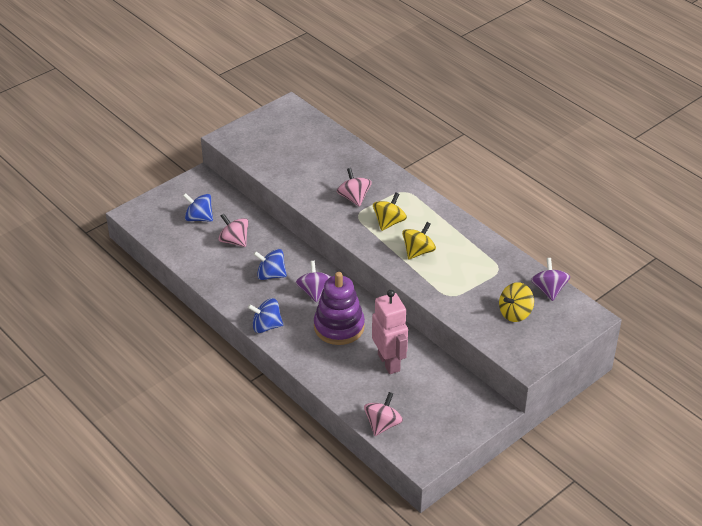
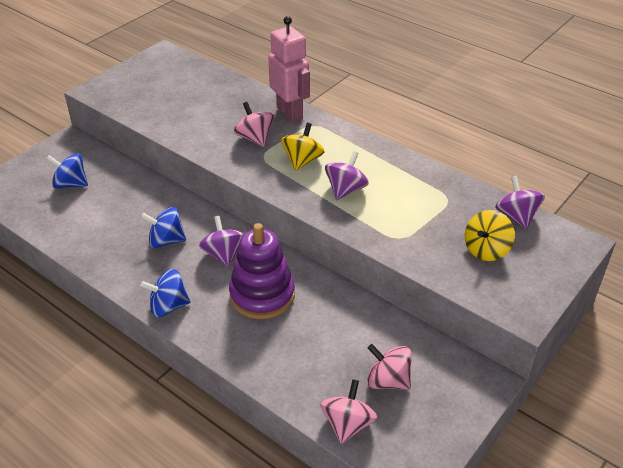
camera: 10 degrees left, 0 degrees up
pink spinning top [218,213,249,247] -> pink spinning top moved to [367,344,412,390]
pink robot [372,290,408,374] -> pink robot moved to [268,16,310,122]
yellow spinning top [402,222,436,259] -> purple spinning top [325,151,369,200]

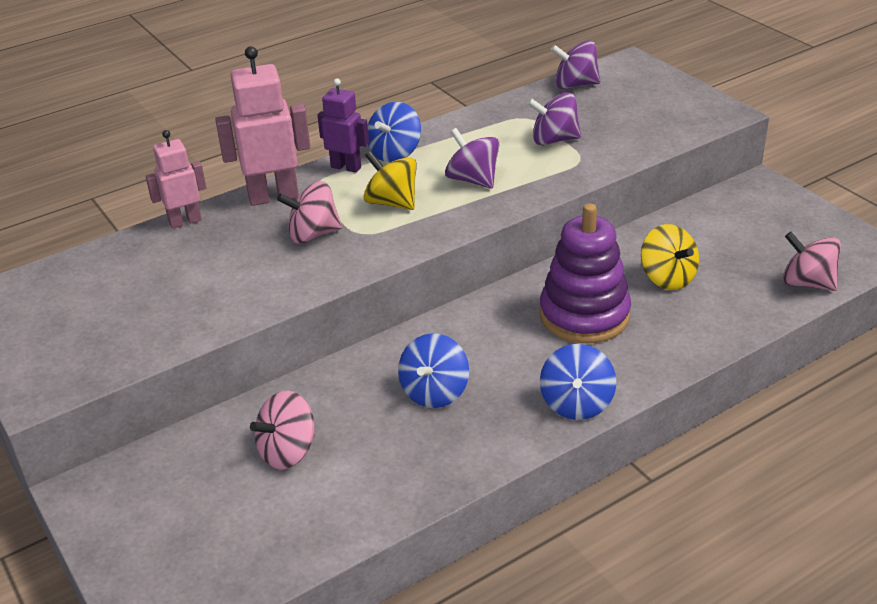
camera: 70 degrees left, 5 degrees down
blue spinning top [46,153,88,189] -> blue spinning top moved to [368,102,421,162]
purple spinning top [199,216,244,267] -> purple spinning top moved to [527,92,581,146]
pink spinning top [367,344,412,390] -> pink spinning top moved to [250,390,316,469]
yellow spinning top [465,210,515,261] -> yellow spinning top moved to [641,224,699,290]
none -> pink robot [145,130,206,229]
none -> purple robot [317,78,369,173]

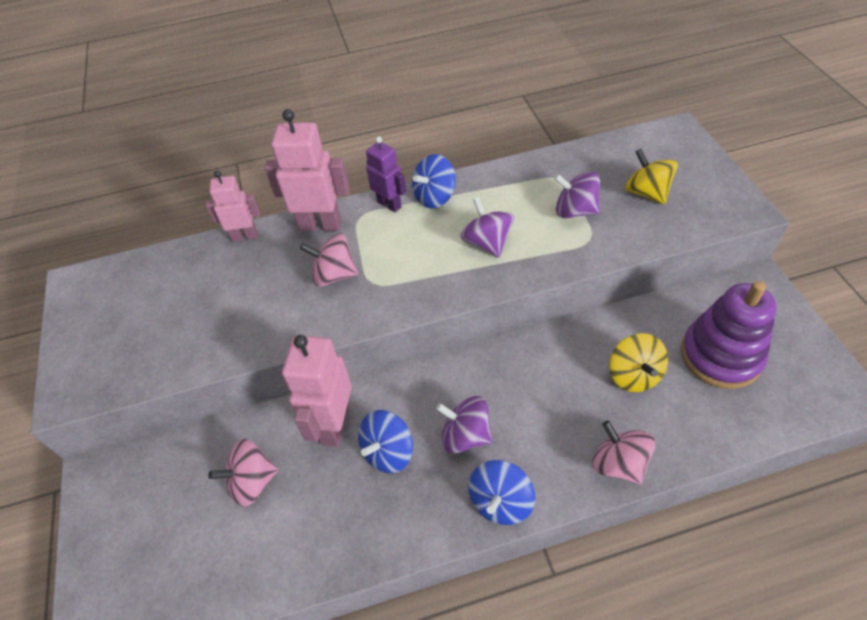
camera: 20 degrees right, 15 degrees up
yellow spinning top [364,151,417,210] -> yellow spinning top moved to [625,149,678,204]
purple stacking toy [540,203,631,343] -> purple stacking toy moved to [681,281,777,389]
purple spinning top [551,40,600,89] -> purple spinning top moved to [436,396,492,453]
pink spinning top [783,232,841,291] -> pink spinning top moved to [592,420,655,485]
none -> pink robot [282,335,352,447]

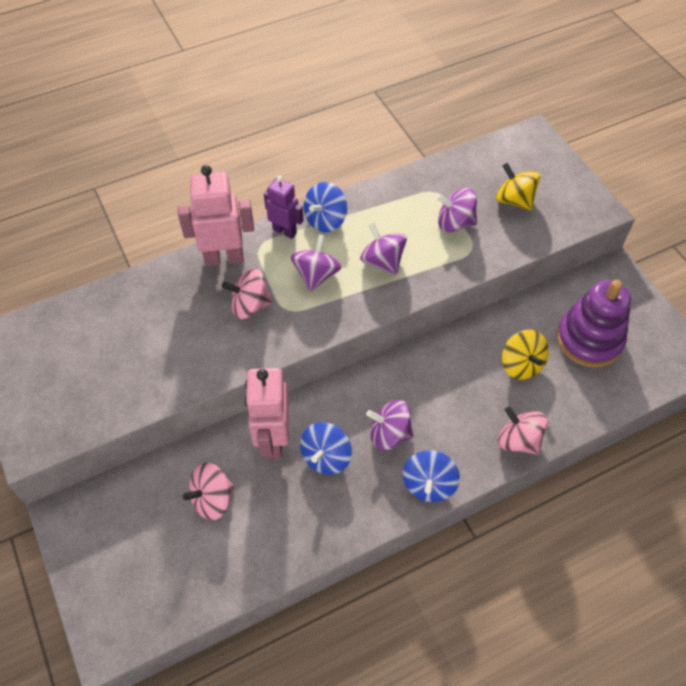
camera: 15 degrees left, 5 degrees up
pink robot [206,170,260,242] -> none
none -> purple spinning top [291,234,342,292]

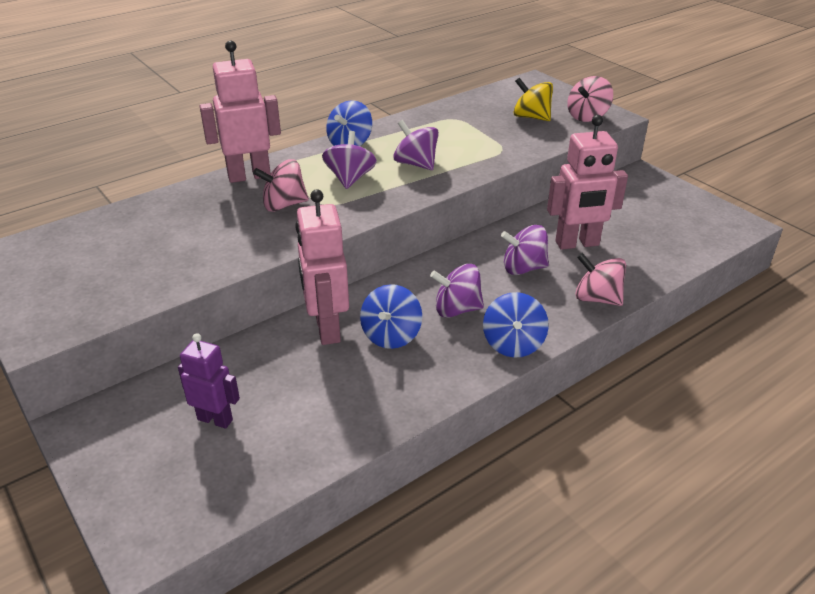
camera: 10 degrees left, 20 degrees down
pink spinning top [183,463,234,520] -> pink spinning top moved to [567,76,613,122]
purple robot [264,176,304,239] -> purple robot moved to [178,333,240,429]
purple spinning top [436,188,477,232] -> purple spinning top moved to [501,225,549,275]
yellow spinning top [502,330,549,380] -> pink robot [547,115,628,250]
purple stacking toy [557,280,631,368] -> none

